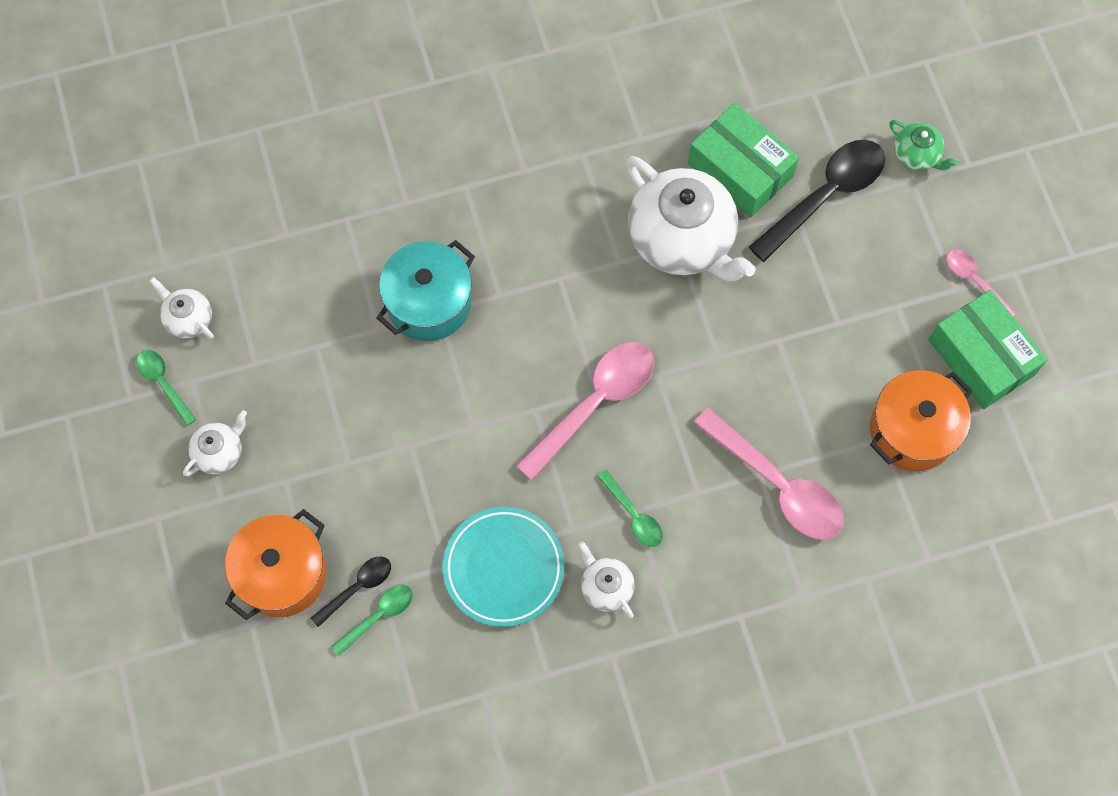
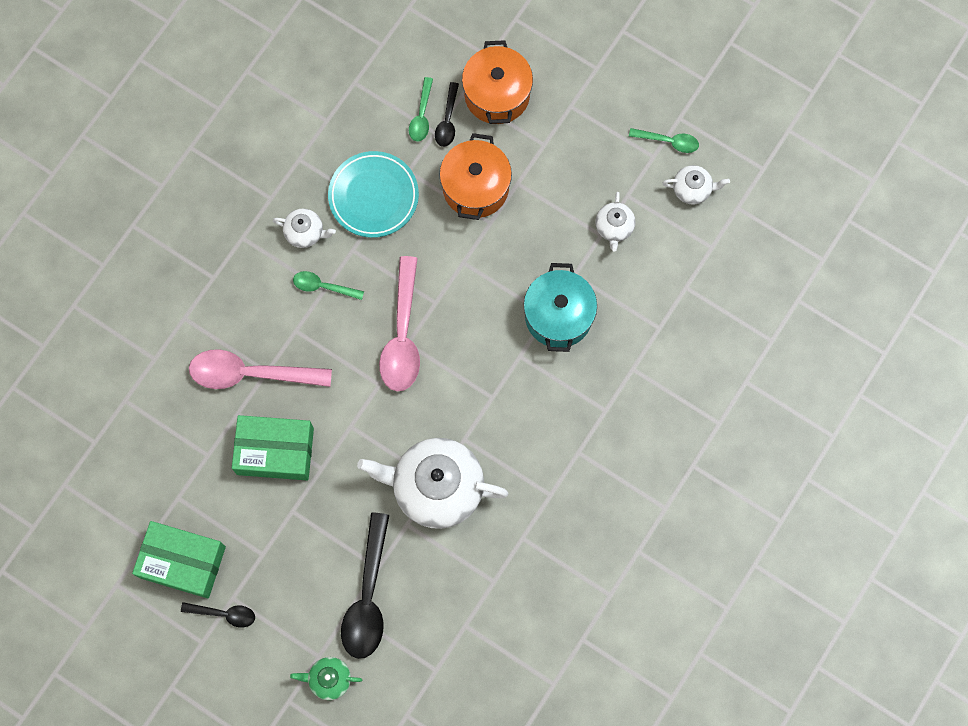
camera: 140 degrees right, 5 degrees up
white teapot [183,410,247,476] -> white teapot moved to [595,192,636,252]
green box [688,103,799,218] -> green box moved to [232,415,314,481]
orange pot [870,370,972,471] -> orange pot moved to [439,133,512,220]
pink spoon [946,250,1016,316] -> black spoon [181,602,255,628]

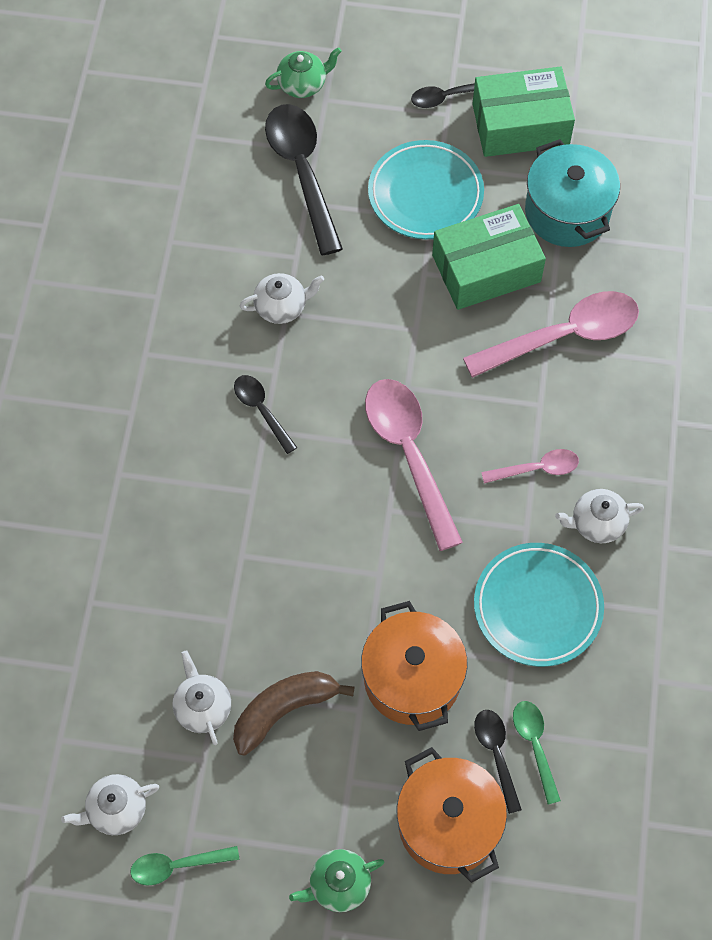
camera: 155 degrees right, 10 degrees down
green spoon [293,271,364,300] -> pink spoon [481,449,579,484]
white teapot [357,438,508,529] -> white teapot [240,273,324,324], size x0.46
turquoise pot [524,263,597,352] -> turquoise pot moved to [525,139,620,247]
none -> brown banana [233,671,355,756]
none -> black spoon [234,375,297,454]
none -> green teapot [289,849,384,912]
none -> turquoise plate [368,140,484,239]

